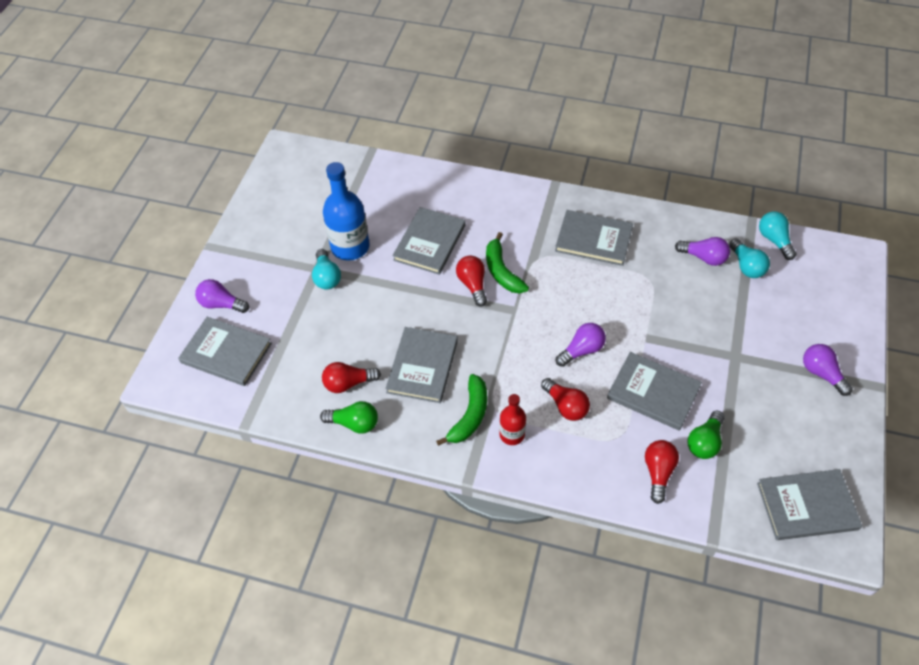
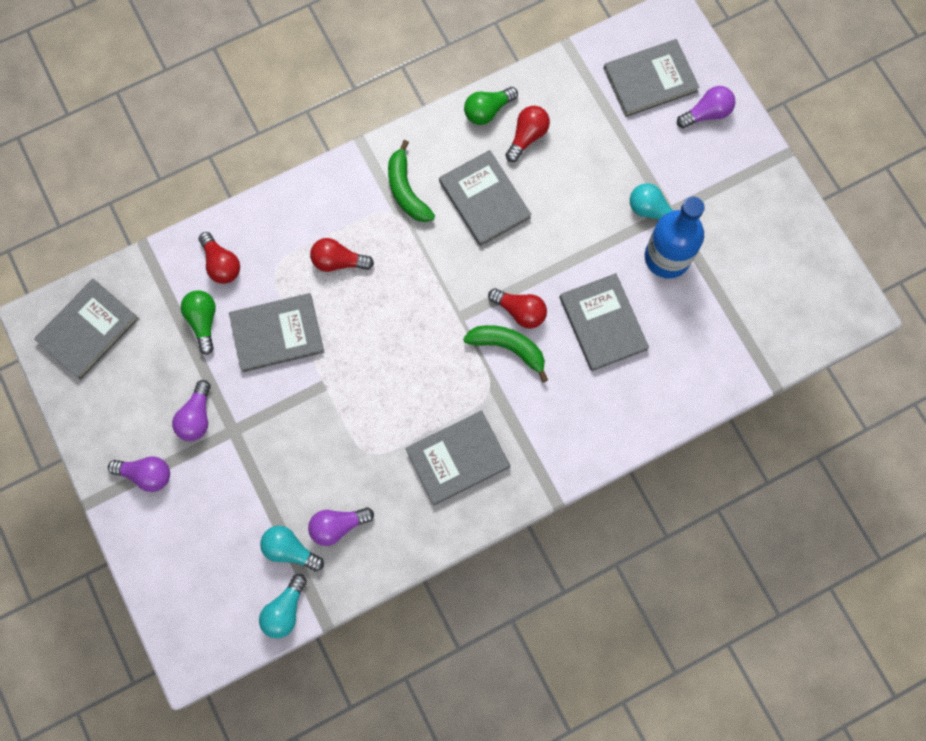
camera: 135 degrees right, 20 degrees up
red bottle [499,394,526,445] -> none
purple light bulb [556,323,606,367] -> purple light bulb moved to [172,380,211,441]
turquoise light bulb [759,211,796,260] -> turquoise light bulb turned 90 degrees clockwise [259,574,307,639]

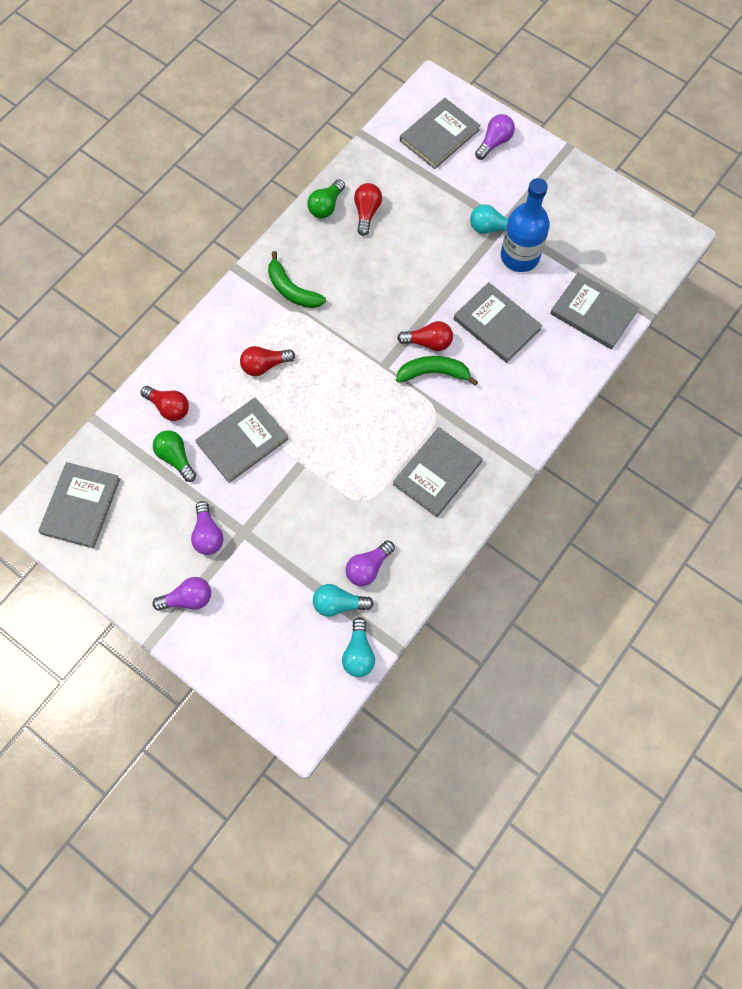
camera: 25 degrees left, 5 degrees down
grey book [439,150,532,246] -> grey book moved to [550,272,639,349]

